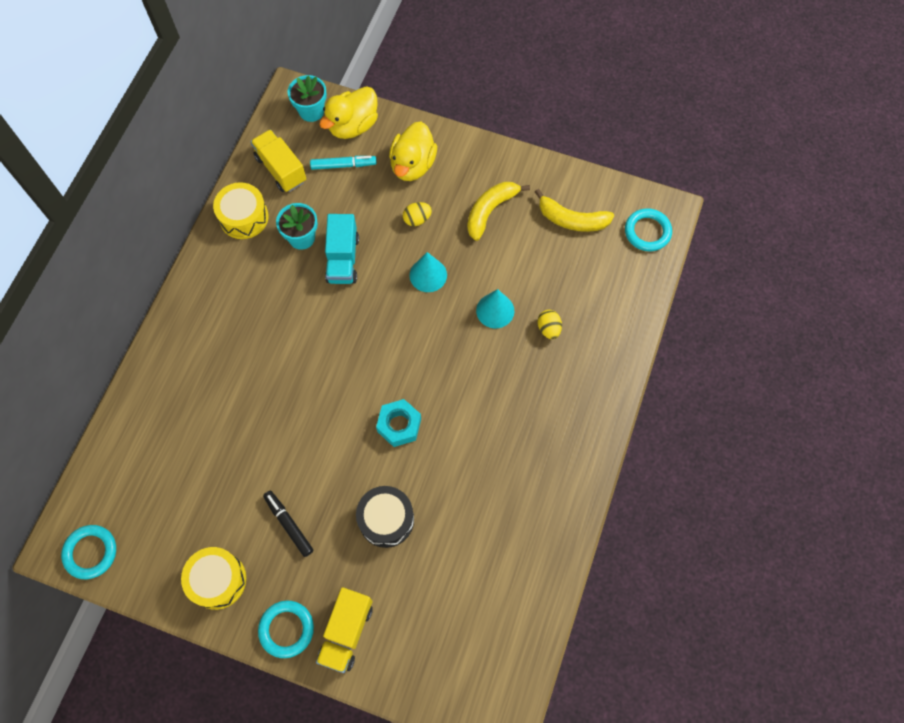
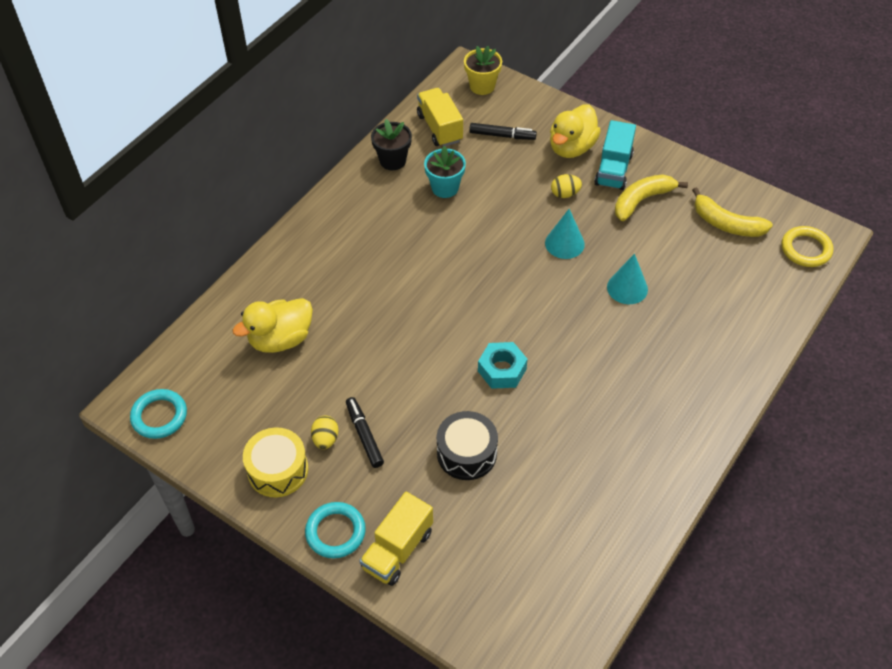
camera: 15 degrees right, 15 degrees down
yellow drum [213,182,269,239] -> black flower pot [371,119,412,170]
turquoise flower pot [287,75,327,122] -> yellow flower pot [464,46,502,95]
turquoise marker [310,156,377,170] -> black marker [469,123,537,140]
yellow duck [319,86,378,139] -> yellow duck moved to [233,298,313,353]
turquoise truck [325,214,359,284] -> turquoise truck moved to [594,120,636,190]
yellow egg [538,310,562,339] -> yellow egg moved to [311,415,339,449]
turquoise ring [625,208,672,251] -> yellow ring [782,226,833,267]

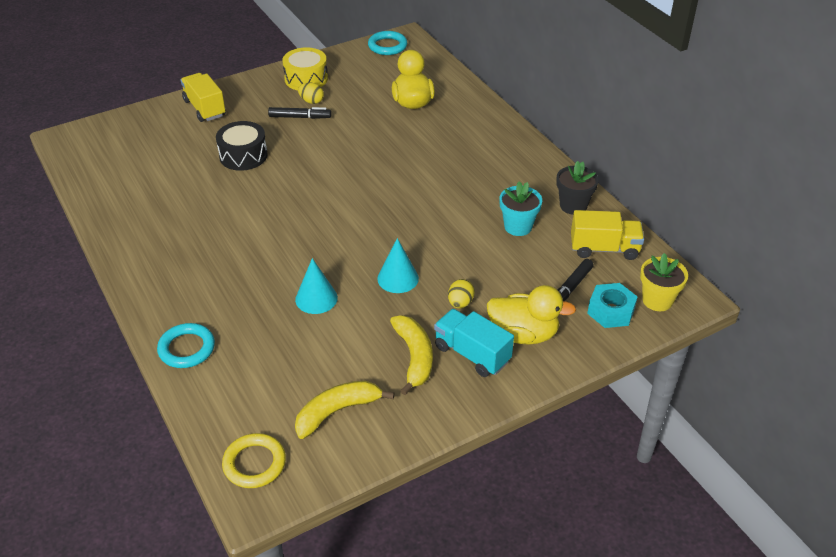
camera: 115 degrees right, 10 degrees down
turquoise ring [305,502,366,559] -> turquoise ring moved to [157,323,215,368]
turquoise nut [478,342,528,389] -> turquoise nut moved to [587,283,638,328]
yellow duck [550,104,601,158] -> yellow duck turned 135 degrees clockwise [487,285,576,345]

